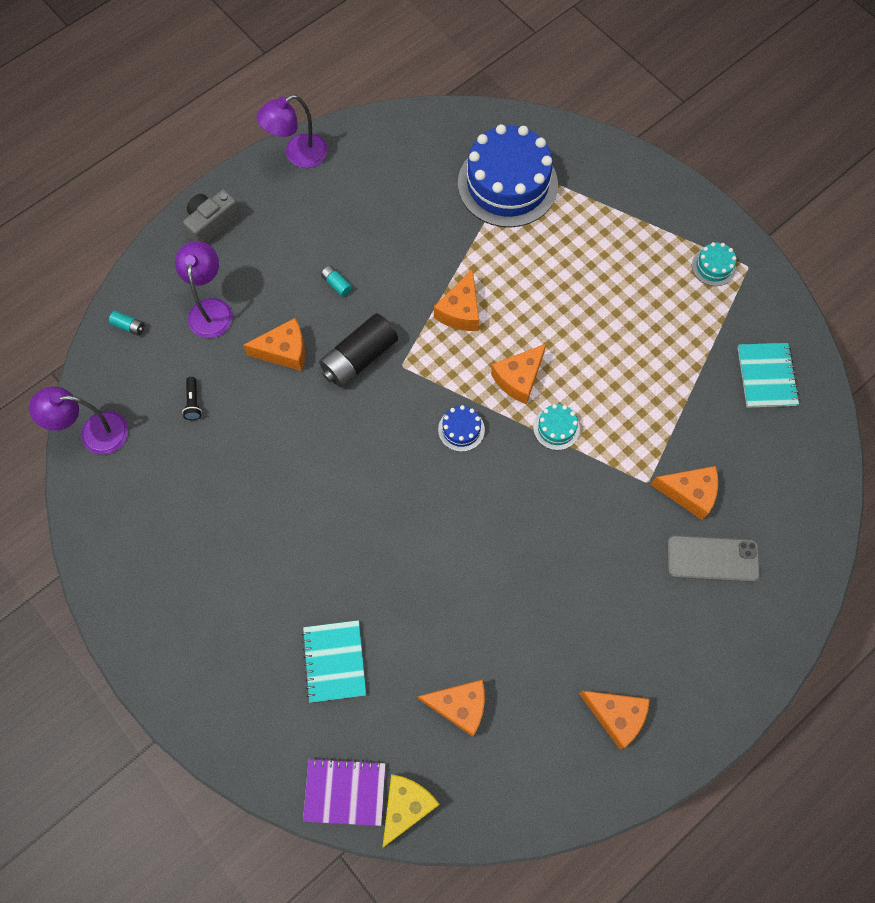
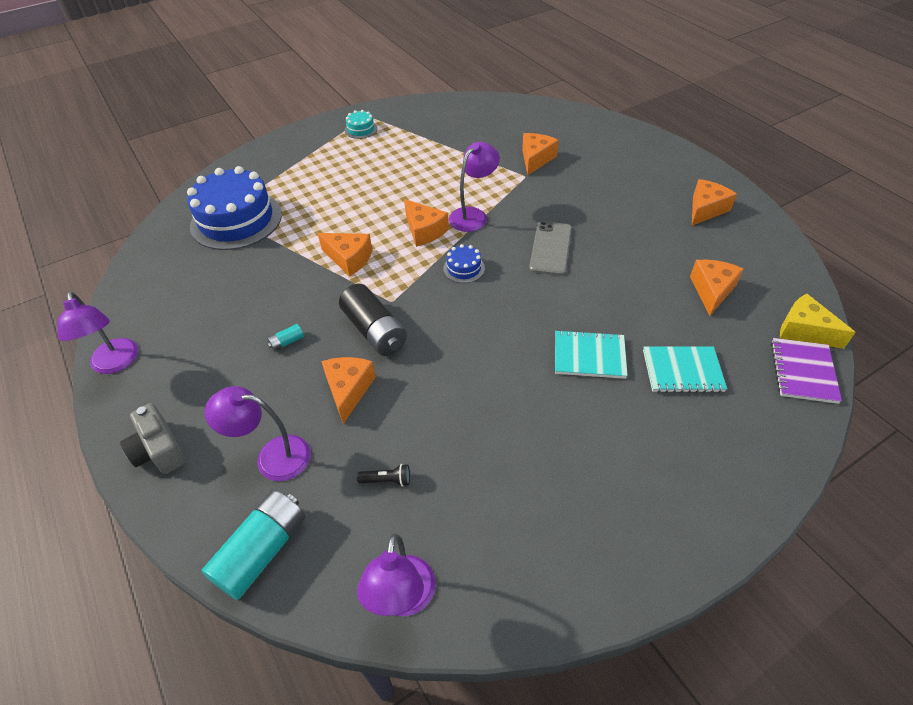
camera: 80 degrees left, 20 degrees down
turquoise battery [109,311,145,336] -> turquoise battery [201,490,305,600], size x2.34
turquoise cake [533,404,580,450] -> purple lamp [449,142,500,232]
grey phone [667,535,760,582] -> grey phone moved to [529,221,572,276]
turquoise notebook [737,343,800,408] -> turquoise notebook moved to [555,330,628,379]

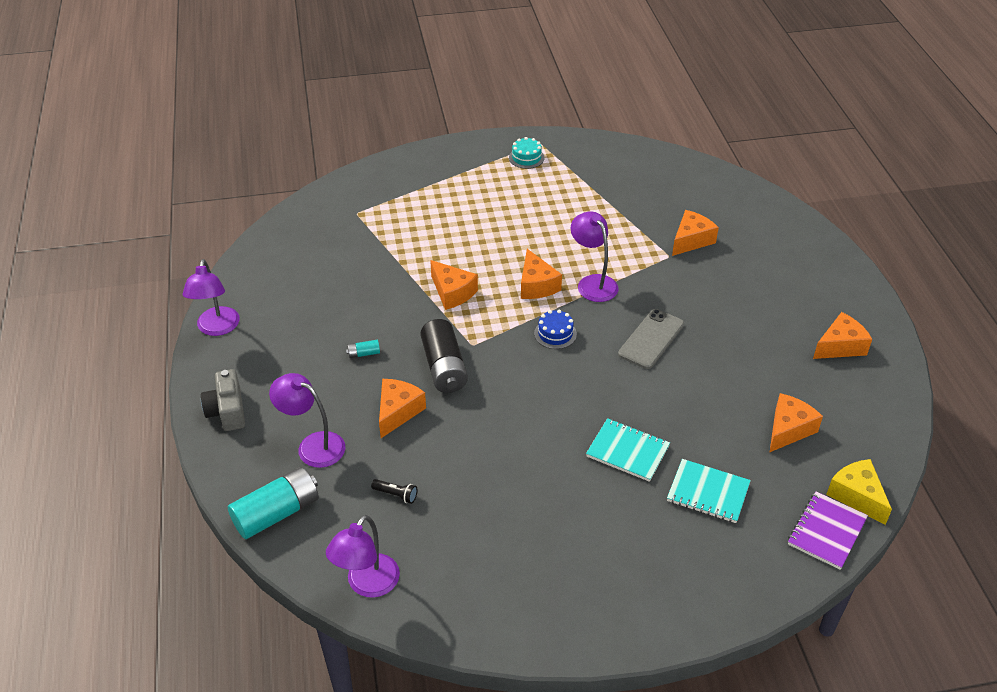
camera: 20 degrees right, 5 degrees down
blue cake [187,166,282,250] -> none
purple lamp [449,142,500,232] -> purple lamp turned 90 degrees counterclockwise [571,211,619,302]

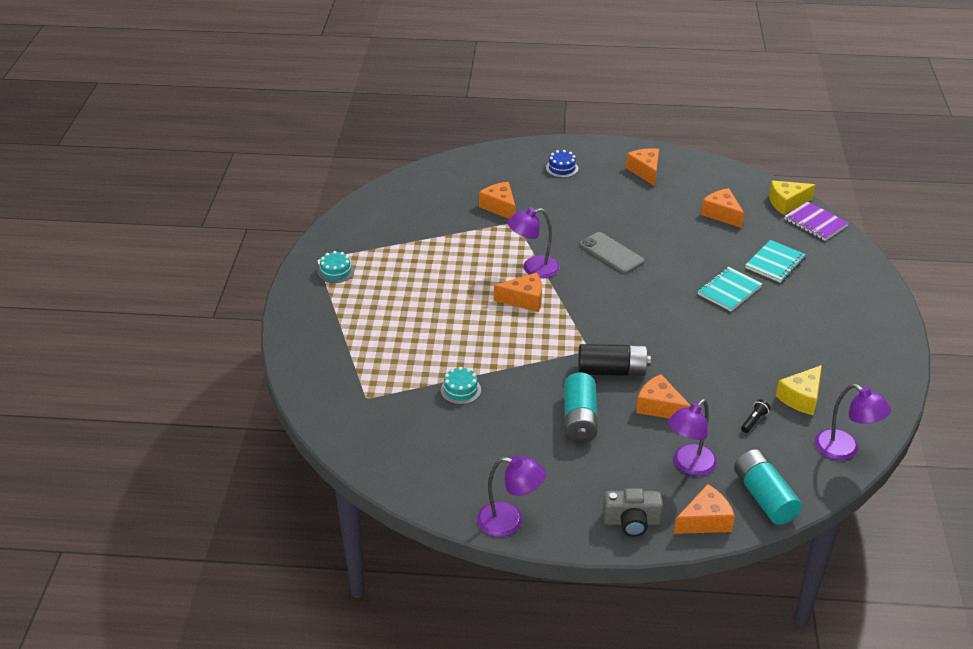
camera: 75 degrees left, 5 degrees down
turquoise battery [346,340,380,358] -> turquoise battery [564,372,598,443], size x2.34
orange cheese [430,260,478,310] -> orange cheese moved to [674,484,735,534]
blue cake [534,310,577,349] -> blue cake moved to [546,150,578,178]
none -> turquoise cake [441,367,481,404]
none -> yellow cheese [776,365,822,415]

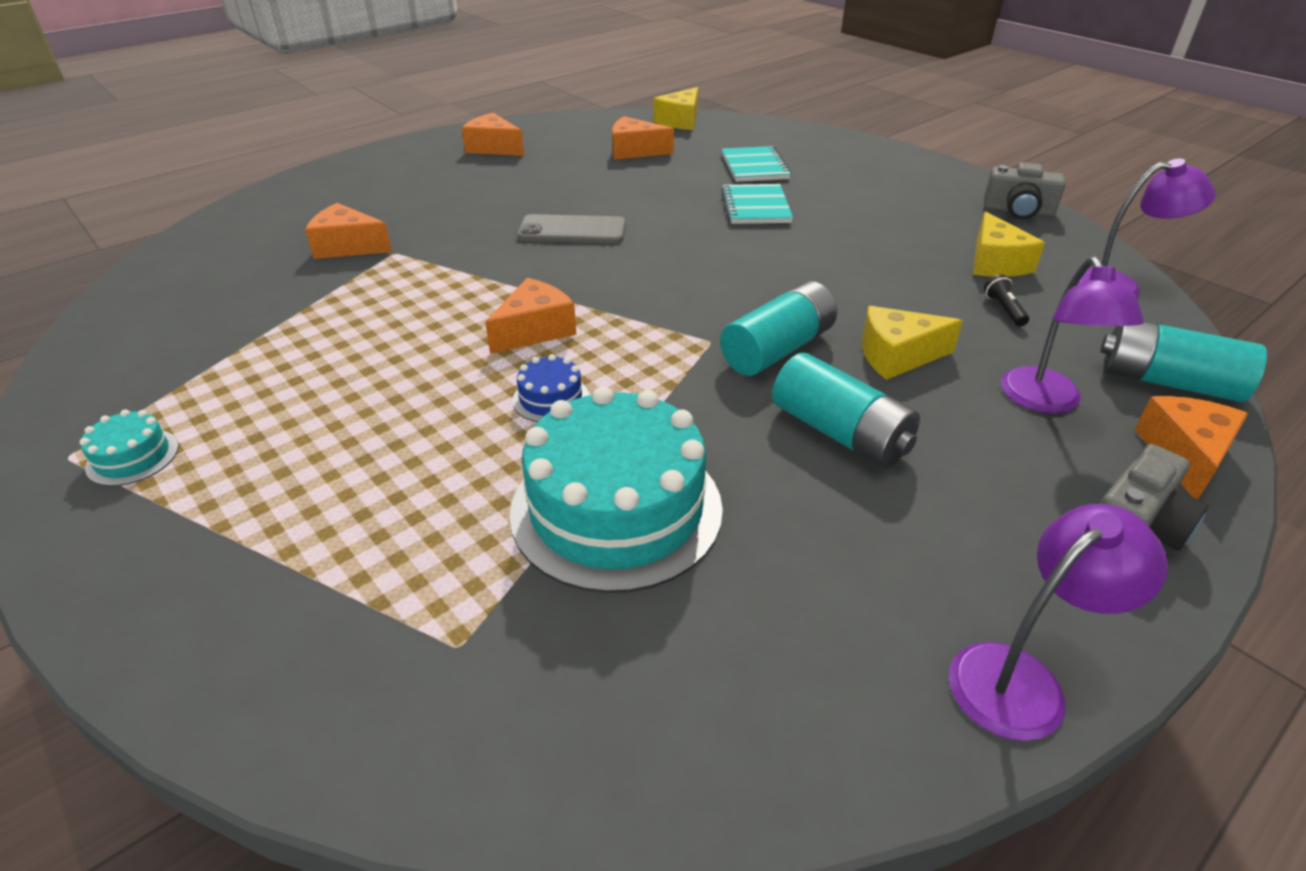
camera: 45 degrees left, 0 degrees up
turquoise cake [441,367,481,404] -> turquoise cake [510,387,723,593], size x2.36
purple lamp [507,207,559,278] -> none
blue cake [546,150,578,178] -> blue cake moved to [512,354,589,422]
black battery [578,344,651,376] -> turquoise battery [720,281,837,376]
orange cheese [636,374,691,419] -> yellow cheese [862,306,963,380]
purple notebook [784,201,849,241] -> none
none -> grey camera [984,162,1066,219]

